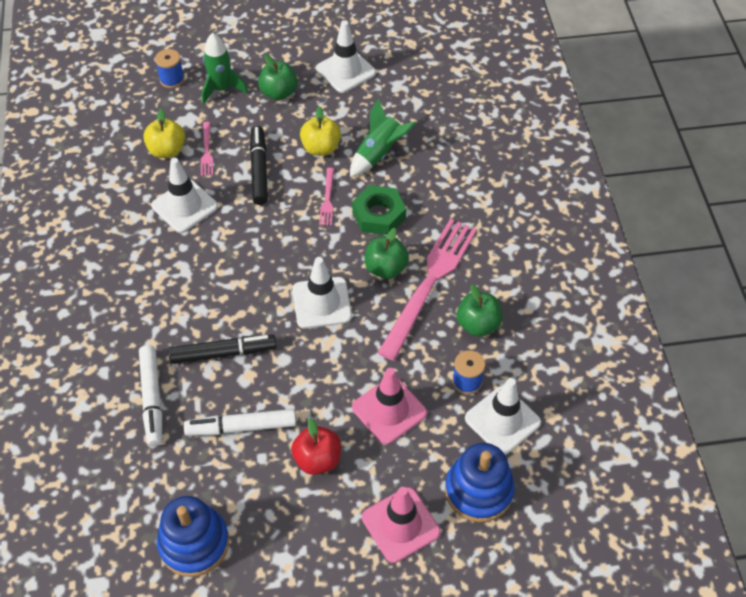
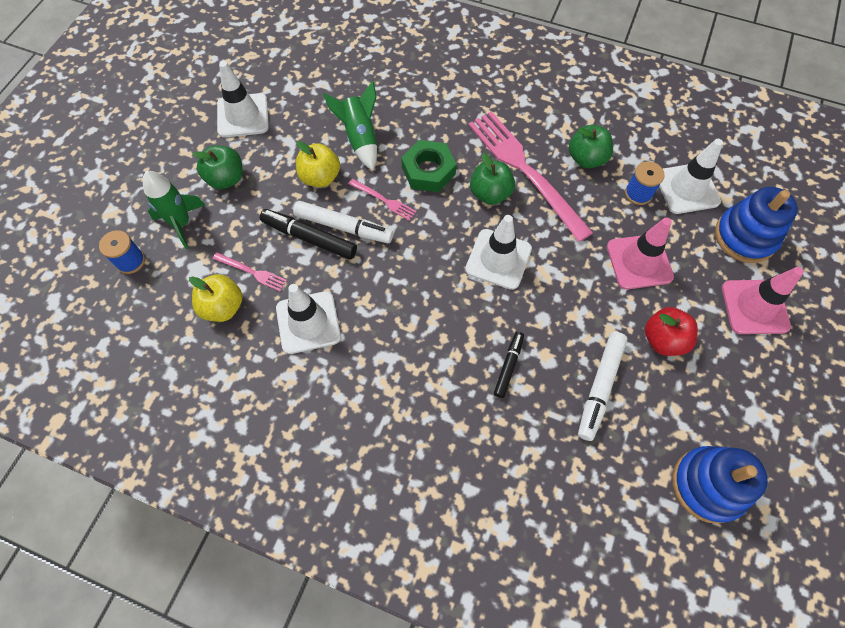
camera: 60 degrees left, 10 degrees up
white marker [139,345,162,447] -> white marker moved to [293,201,394,243]
black marker [168,335,277,364] -> black marker [494,332,524,398], size x0.62

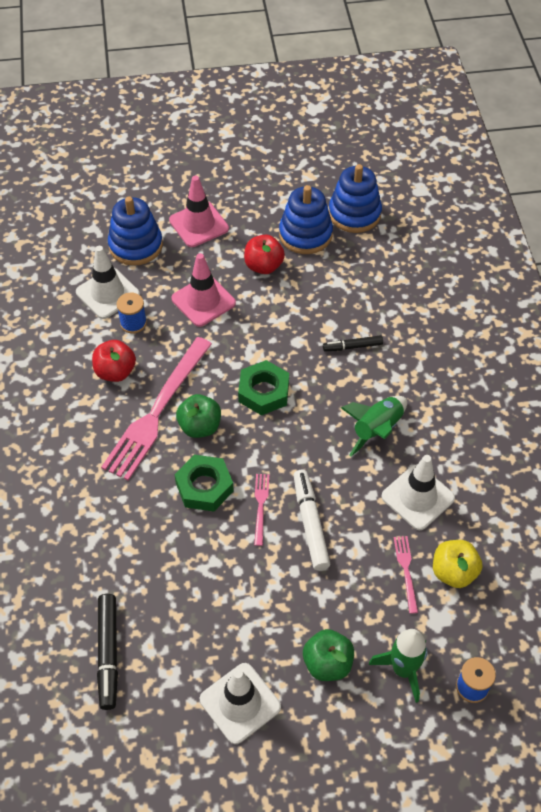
camera: 120 degrees left, 10 degrees down
black marker [260,209,357,259] -> black marker moved to [97,594,118,710]
yellow apple [296,141,340,187] -> none
green rocket [323,81,377,171] -> green rocket moved to [341,396,407,457]
white traffic cone [465,215,532,290] -> green nut [238,360,289,415]
green apple [569,125,613,168] -> red apple [92,340,136,382]
white marker [578,332,628,441] -> none
none -> blue stacking toy [279,185,333,254]

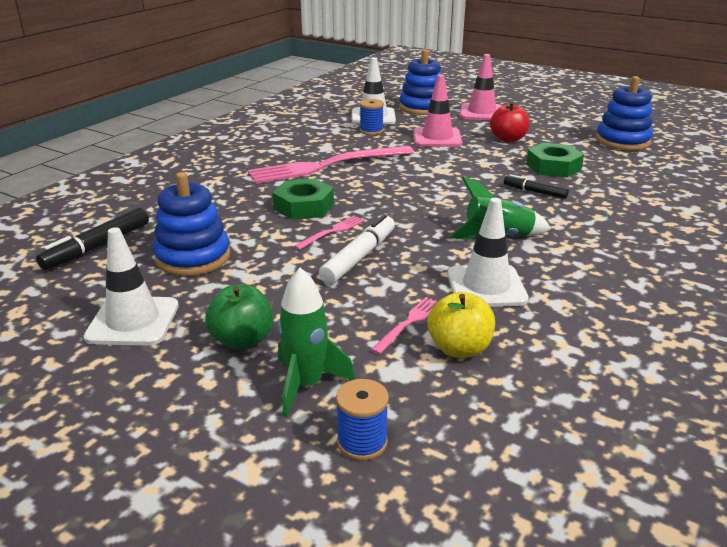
camera: 40 degrees right, 25 degrees down
red apple [92,340,136,382] -> none
green apple [176,394,221,438] -> none
green nut [238,360,289,415] -> green nut moved to [526,143,584,178]
blue stacking toy [279,185,333,254] -> blue stacking toy moved to [153,172,231,276]

